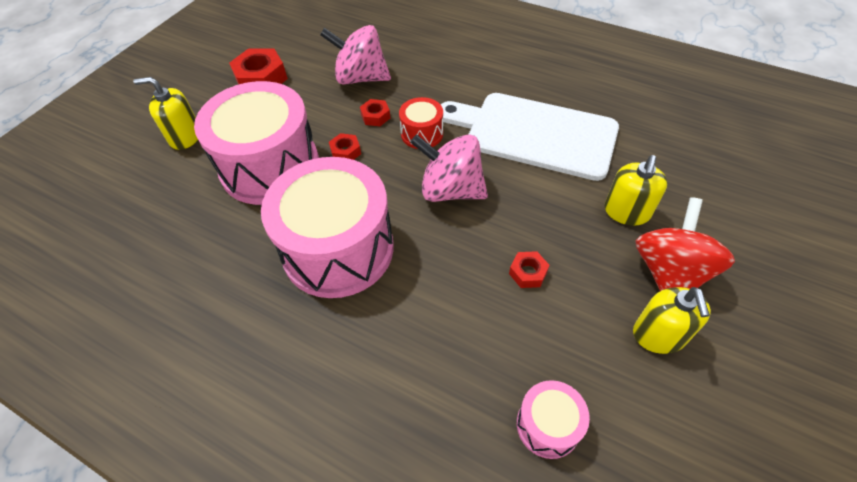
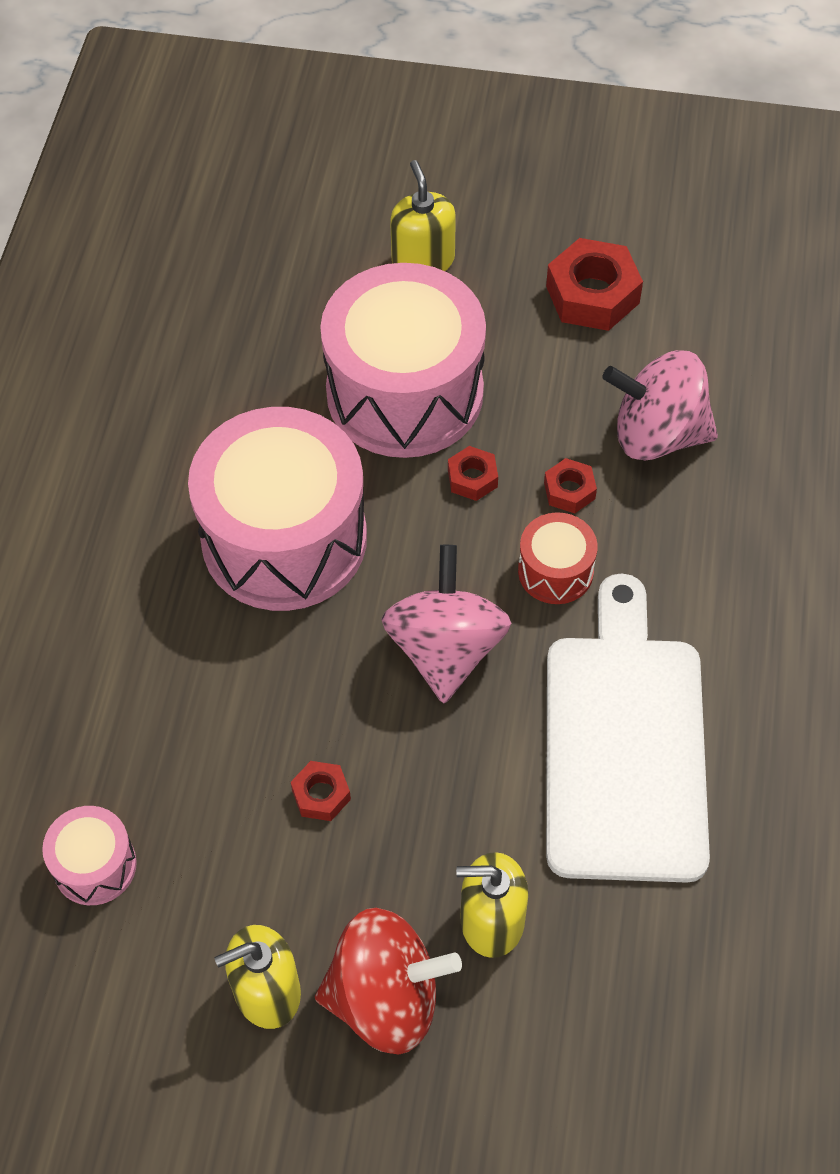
camera: 70 degrees right, 5 degrees up
pink spinning top [320,25,391,85] -> pink spinning top turned 75 degrees counterclockwise [603,350,718,461]

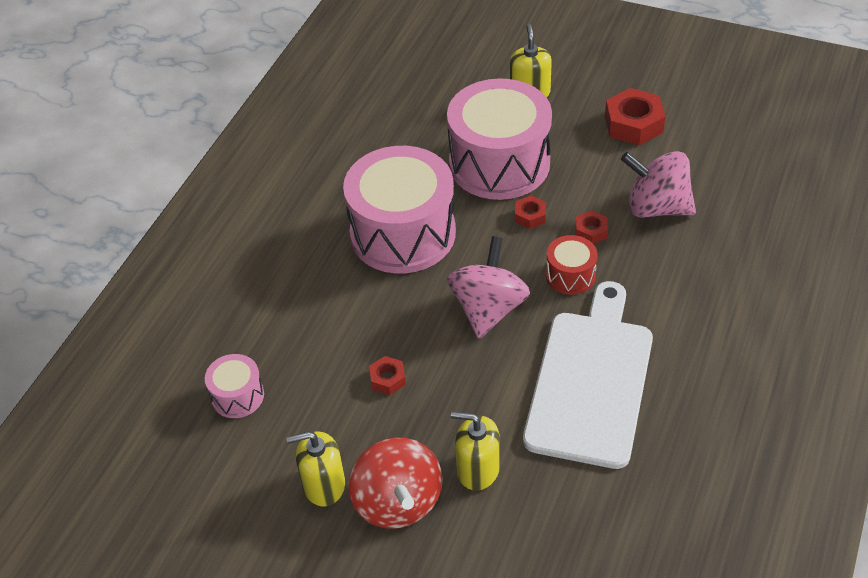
camera: 15 degrees right, 10 degrees down
red spinning top [315,908,462,1054] -> red spinning top turned 60 degrees clockwise [349,438,443,528]

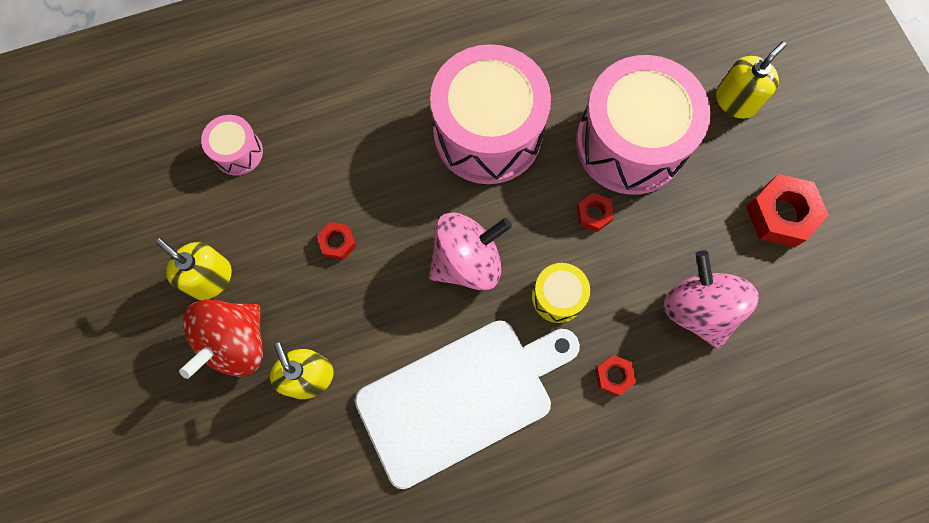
camera: 45 degrees right, 25 degrees up
red drum [546,235,597,295] -> yellow drum [532,263,590,323]
red nut [576,210,608,244] -> red nut moved to [595,355,636,396]

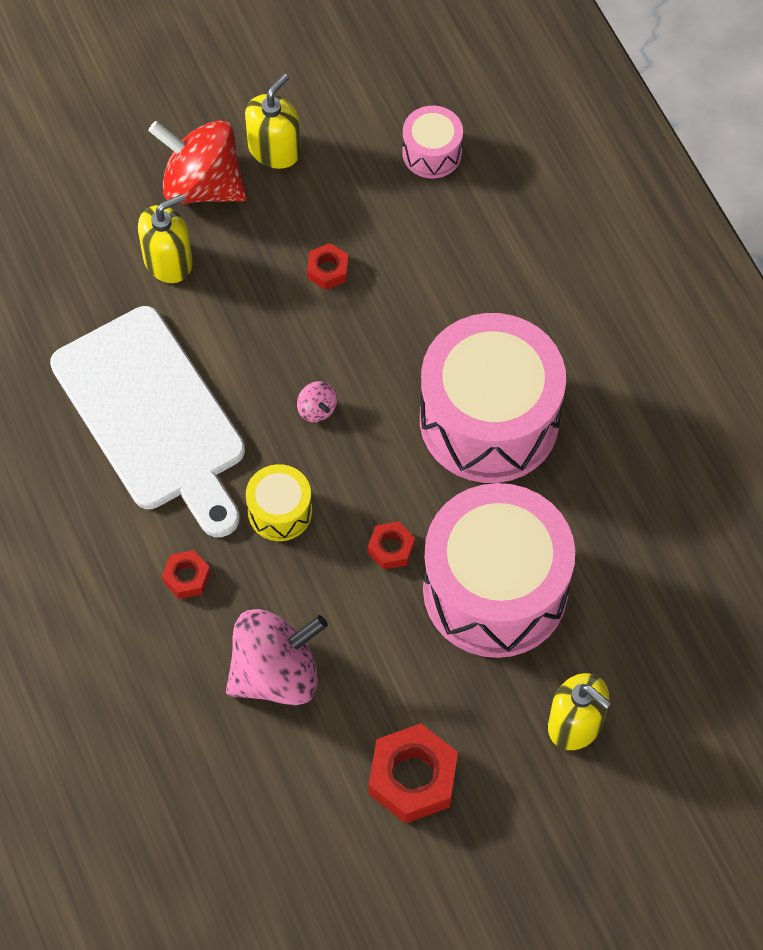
camera: 85 degrees right, 10 degrees down
pink spinning top [429,212,512,290] -> pink spinning top [297,381,337,422], size x0.42

